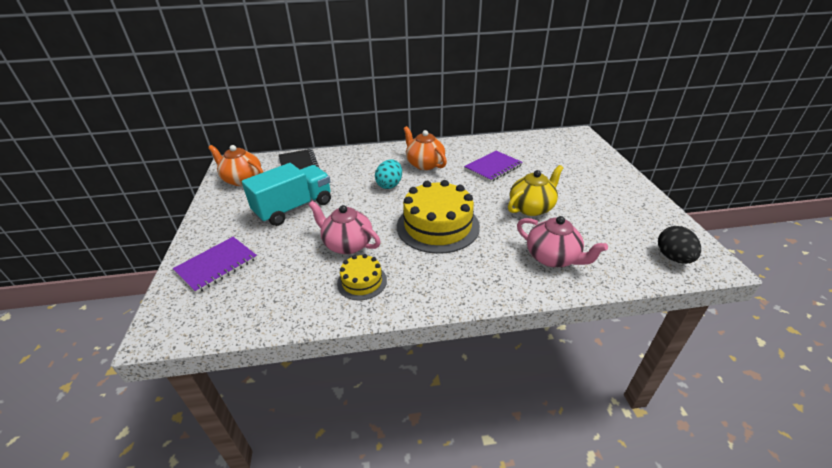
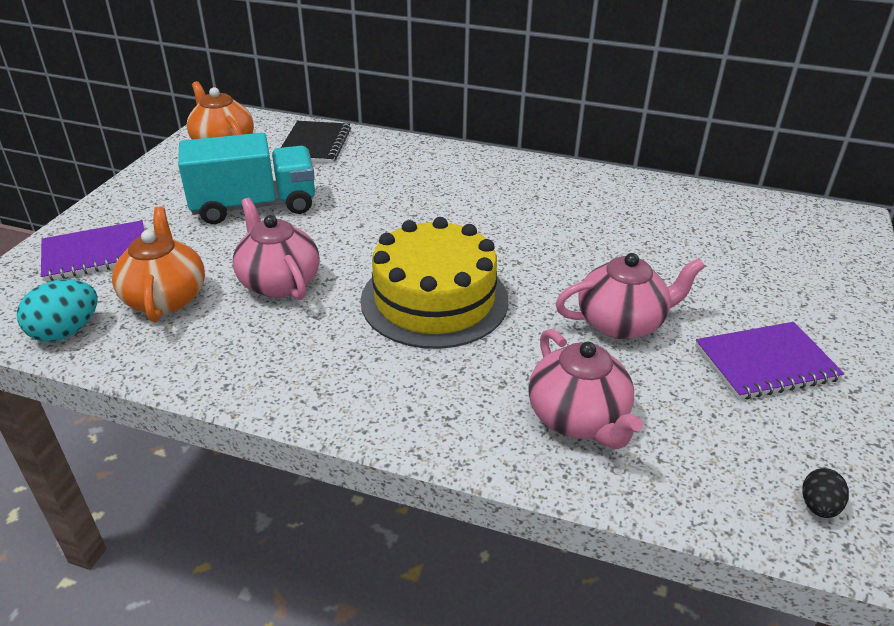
camera: 25 degrees right, 0 degrees up
yellow cake [337,254,387,300] -> none
turquoise egg [375,160,402,189] -> turquoise egg moved to [17,279,97,342]
orange teapot [403,126,447,170] -> orange teapot moved to [112,207,205,322]
purple notebook [464,151,523,182] -> purple notebook moved to [695,322,844,400]
yellow teapot [508,165,563,216] -> pink teapot [555,253,705,339]
black egg [658,226,701,264] -> black egg [802,468,849,518], size x0.59

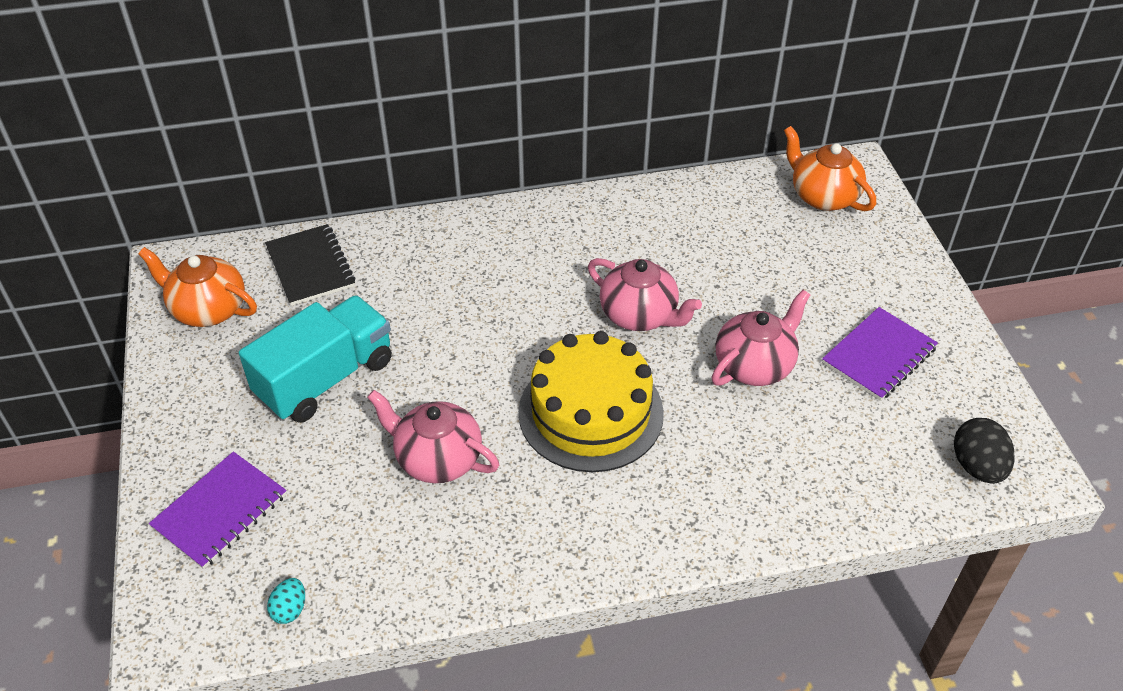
camera: 30 degrees left, 10 degrees up
turquoise egg [17,279,97,342] -> turquoise egg [267,578,305,624], size x0.59
orange teapot [112,207,205,322] -> orange teapot moved to [784,126,876,211]
pink teapot [529,329,643,449] -> pink teapot moved to [588,258,702,331]
black egg [802,468,849,518] -> black egg [954,418,1015,484], size x1.70

